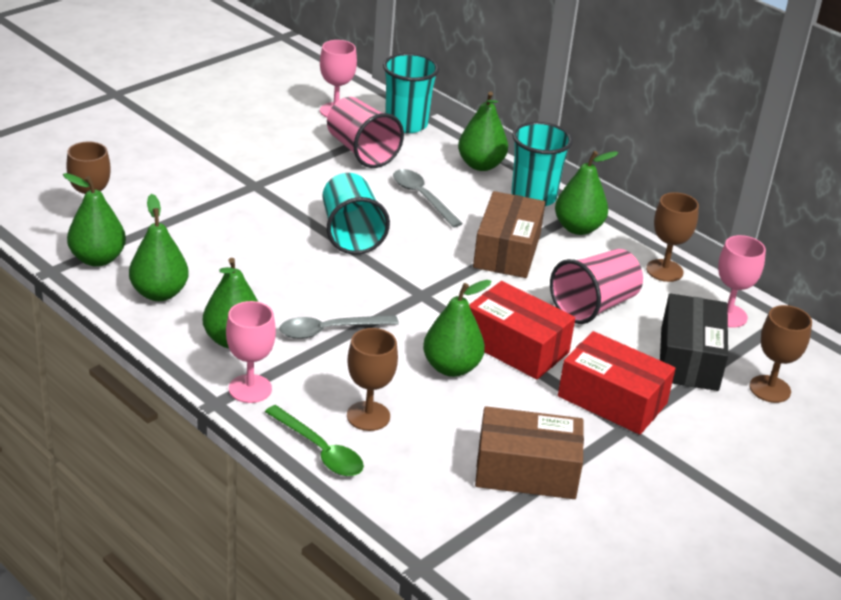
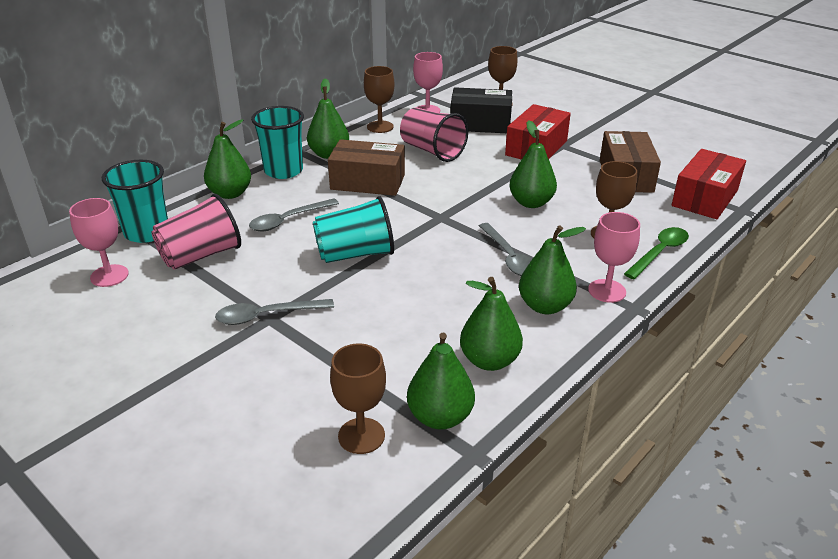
camera: 90 degrees left, 0 degrees up
red box [469,281,575,379] -> red box moved to [672,149,746,219]
none -> grey spoon [215,299,334,325]

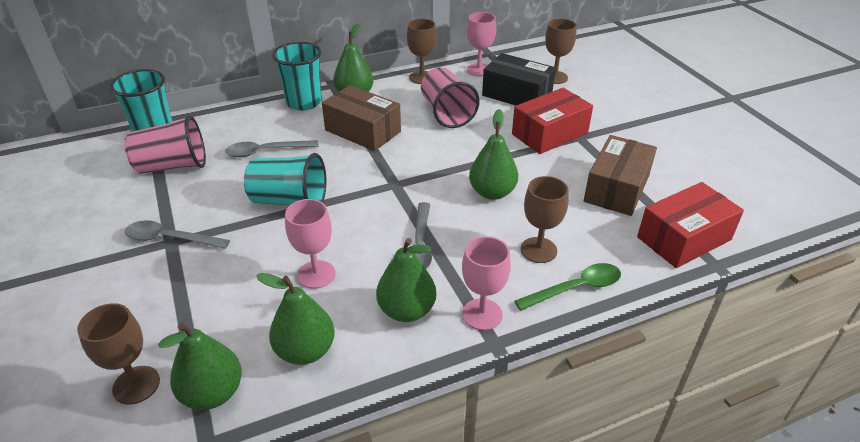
camera: 25 degrees right, 5 degrees up
pink goblet [69,198,129,287] -> pink goblet moved to [285,199,336,289]
green pear [204,119,251,199] -> none

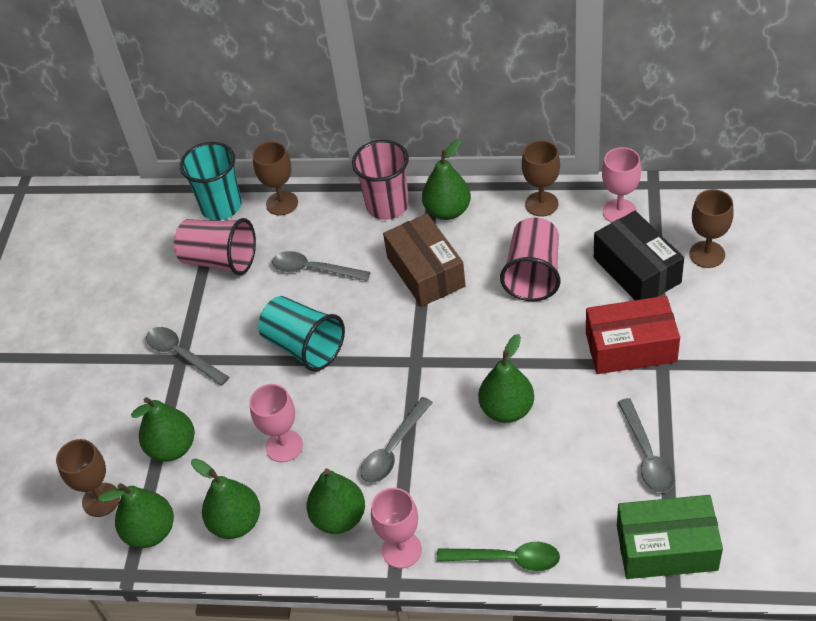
camera: 35 degrees right, 10 degrees up
turquoise cup [272,42,322,111] -> pink cup [352,140,409,220]
brown goblet [521,176,569,263] -> brown goblet moved to [253,141,298,215]
brown box [584,135,657,216] -> grey spoon [618,398,675,493]
red box [637,182,744,268] -> green box [617,495,723,579]
none -> green pear [131,397,195,461]

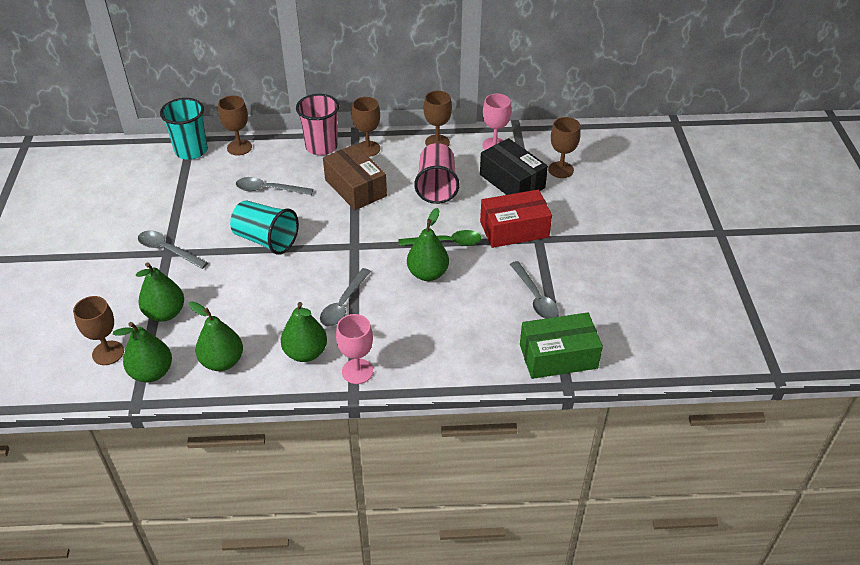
camera: 15 degrees left, 5 degrees down
pink cup [174,218,256,275] -> none
pink goblet [249,384,303,462] -> none
green pear [422,139,471,220] -> brown goblet [352,97,380,157]
green spoon [437,542,560,571] -> green spoon moved to [399,230,481,246]

